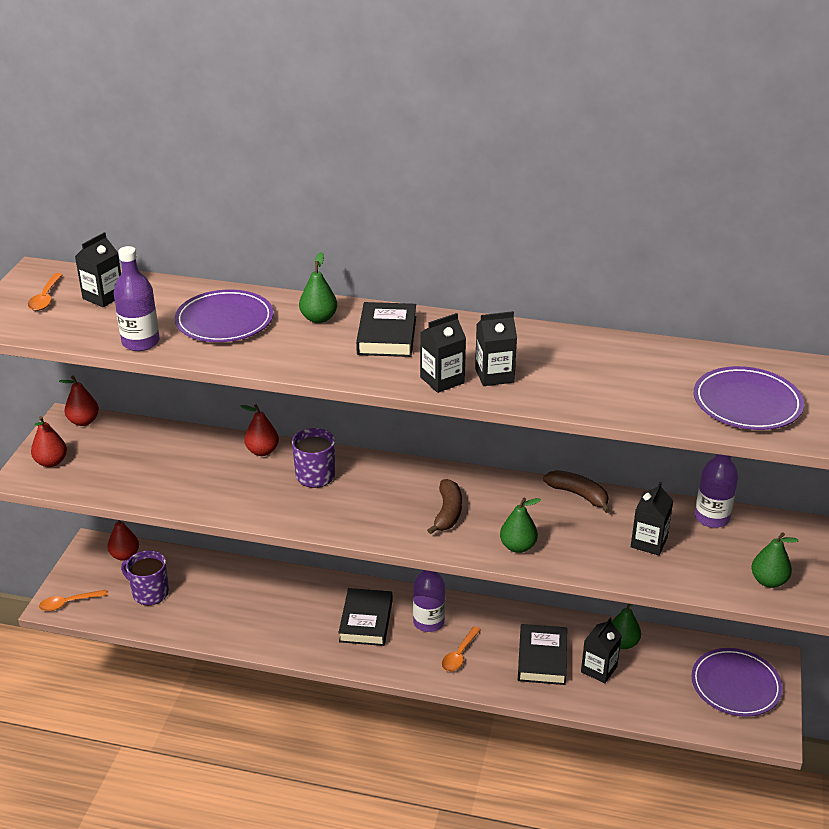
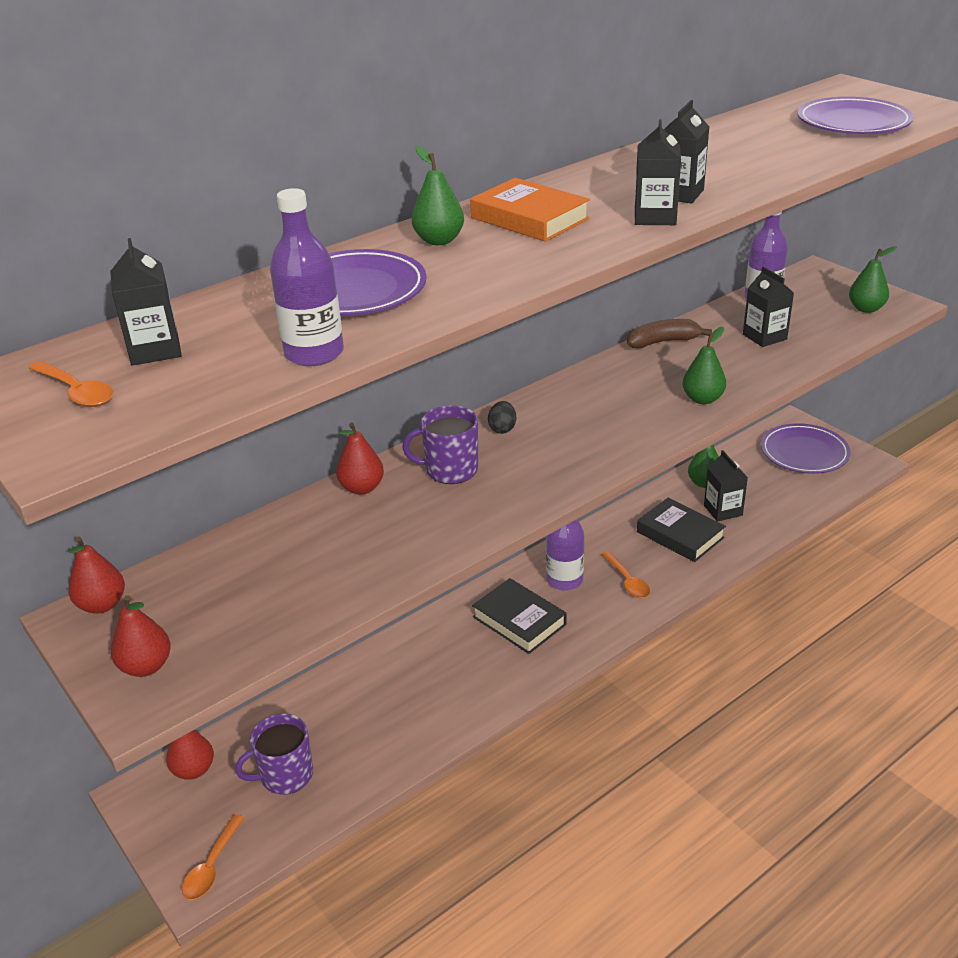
camera: 50 degrees left, 0 degrees up
black book [356,302,416,357] -> orange book [470,178,590,242]
brown banana [427,479,462,534] -> none
none -> black egg [488,401,516,434]

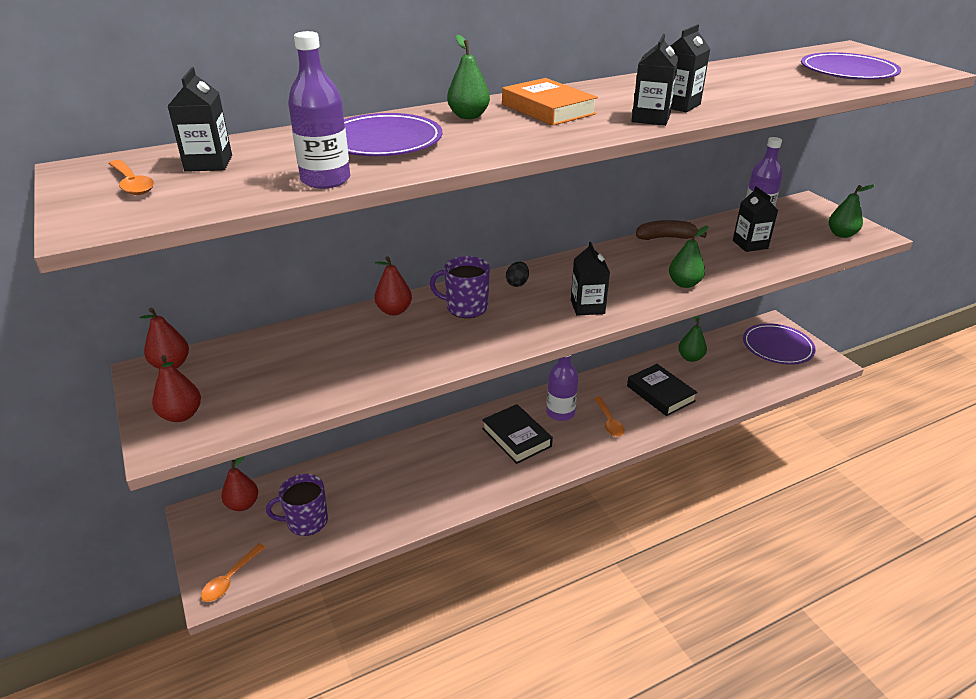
camera: 10 degrees right, 0 degrees up
black carton [704,450,748,522] -> black carton moved to [571,242,610,316]

